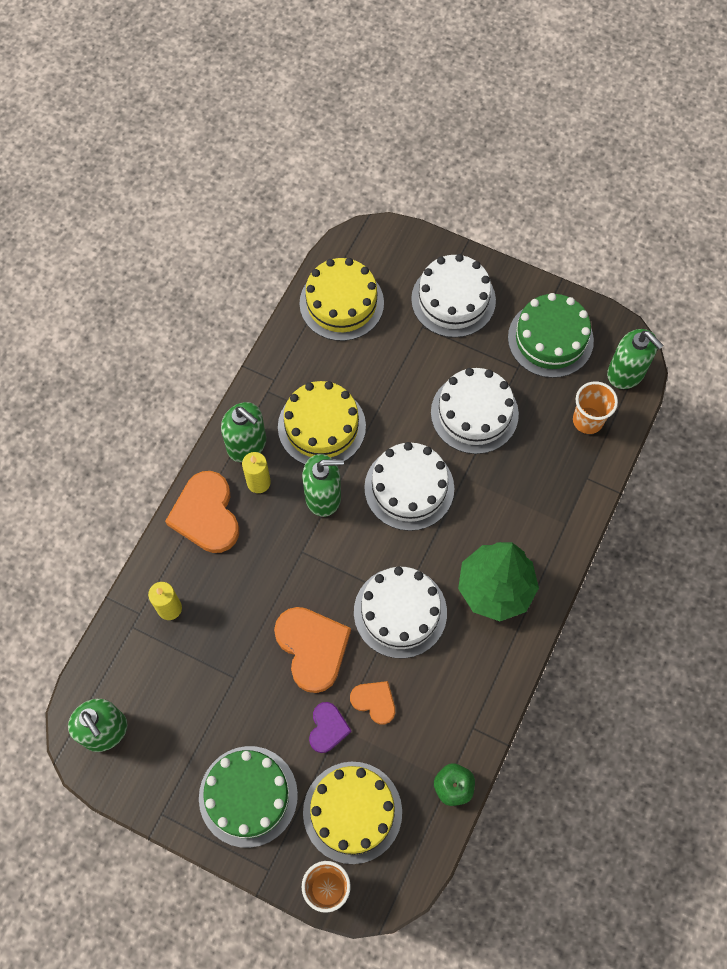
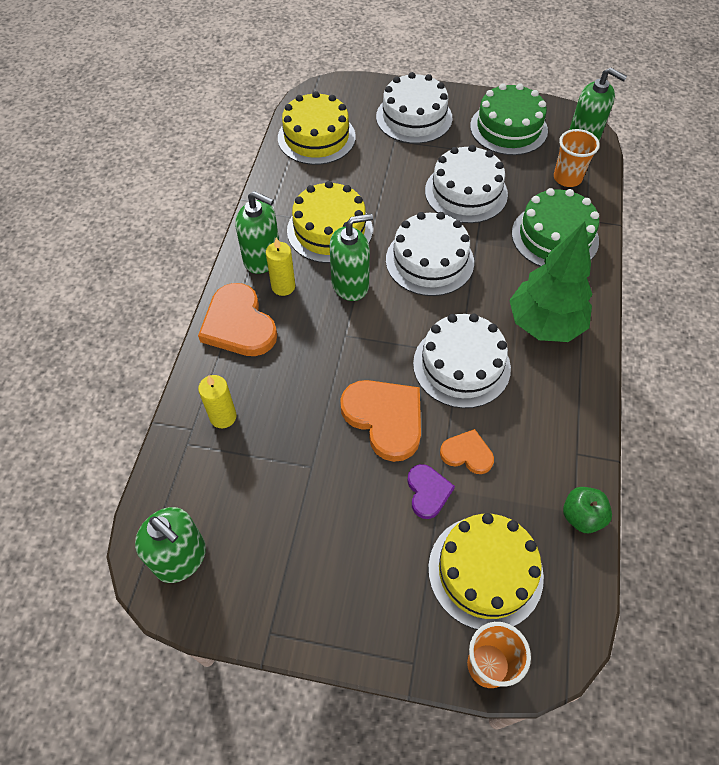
camera: 15 degrees left, 10 degrees down
green cake [199,746,298,848] -> green cake moved to [512,188,599,267]

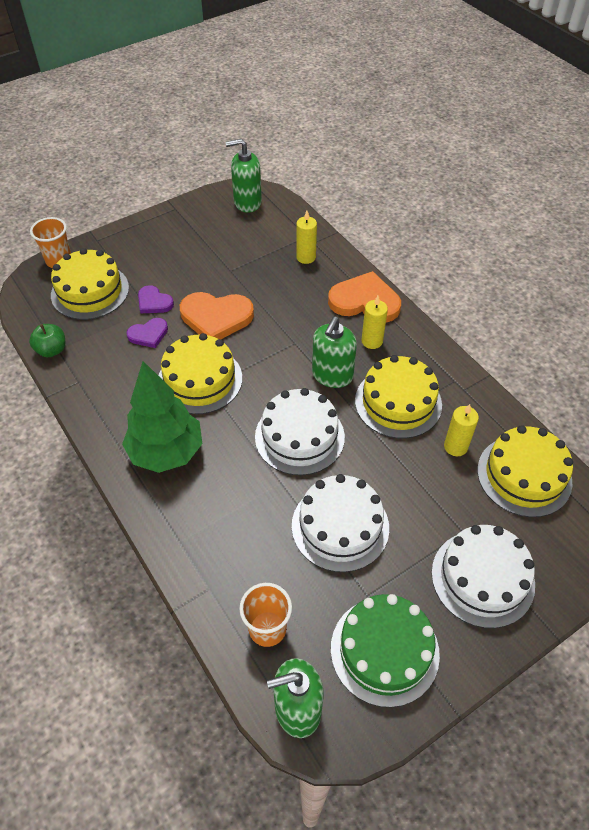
camera: 135 degrees right, 5 degrees down
green soap dispenser [235,191,279,274] -> none
white cake [413,314,511,408] -> yellow cake [158,333,242,414]
orange heart [440,429,494,474] -> purple heart [126,318,168,348]
green cake [512,188,599,267] -> none
none -> yellow candle [444,404,479,456]

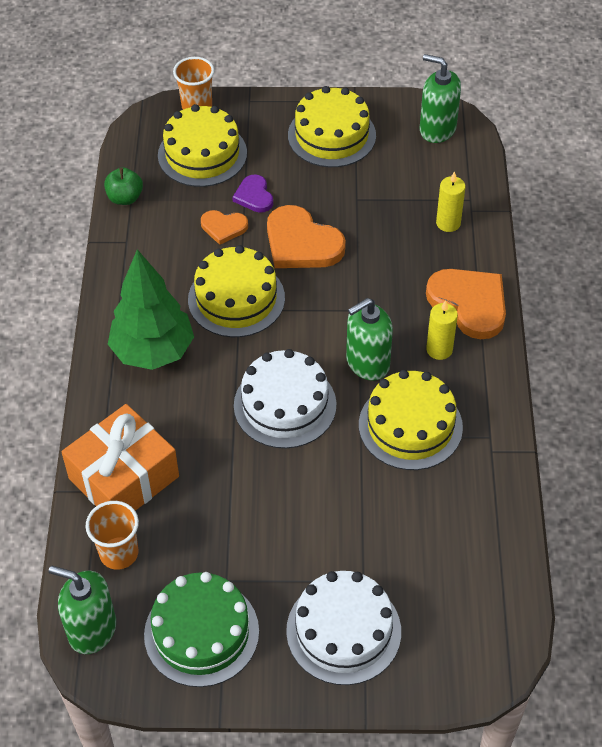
camera: 35 degrees right, 0 degrees up
purple heart [126,318,168,348] -> orange heart [201,210,248,245]
white cake [292,474,389,572] -> none
yellow candle [444,404,479,456] -> none
yellow cake [477,425,573,517] -> yellow cake moved to [288,86,376,167]
none -> orange gift [61,404,179,511]

